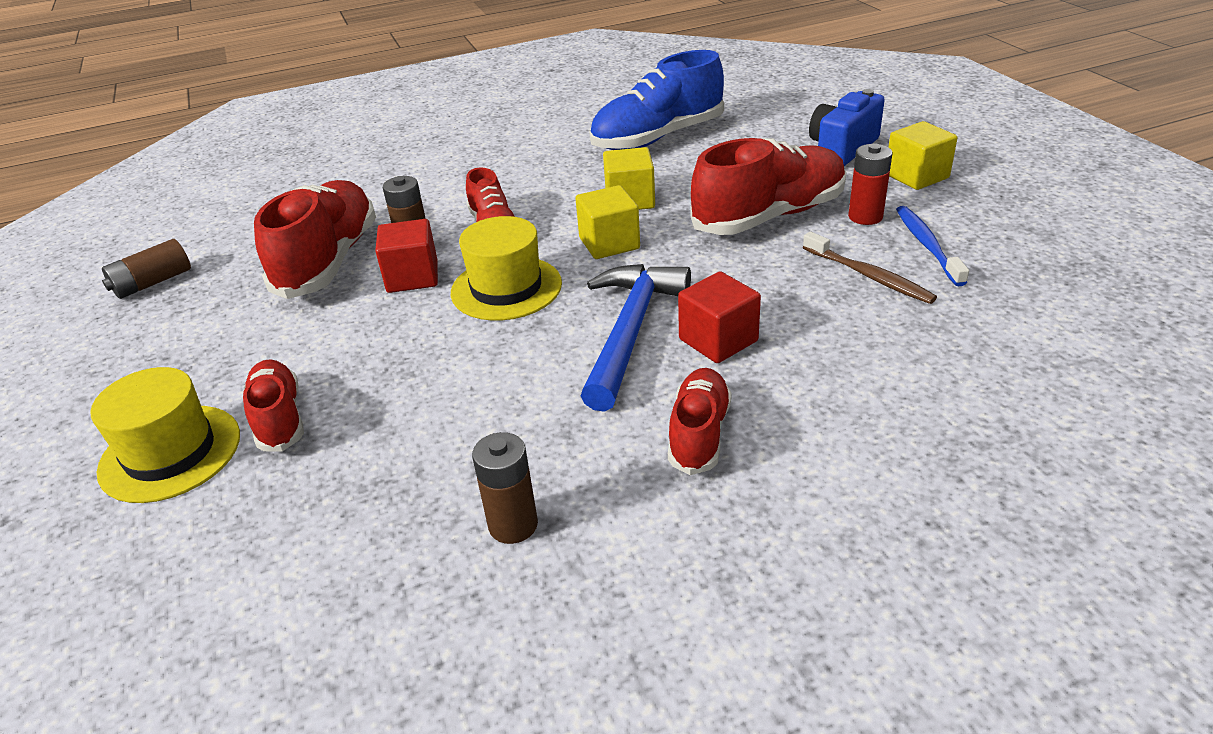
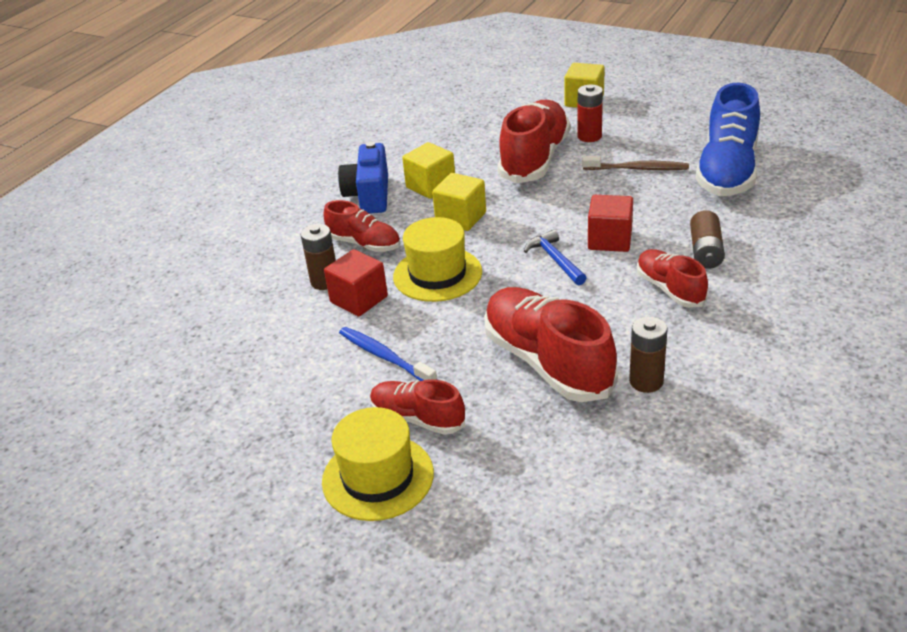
camera: 40 degrees left, 0 degrees up
brown battery [102,239,191,299] -> brown battery moved to [690,210,725,269]
red shoe [254,180,376,299] -> red shoe moved to [484,287,618,402]
blue hammer [581,264,691,412] -> blue hammer [524,230,587,285], size x0.54
blue shoe [589,50,724,150] -> blue shoe moved to [696,83,760,196]
blue camera [809,89,885,166] -> blue camera moved to [338,142,388,213]
blue toothbrush [896,206,969,286] -> blue toothbrush moved to [339,327,437,381]

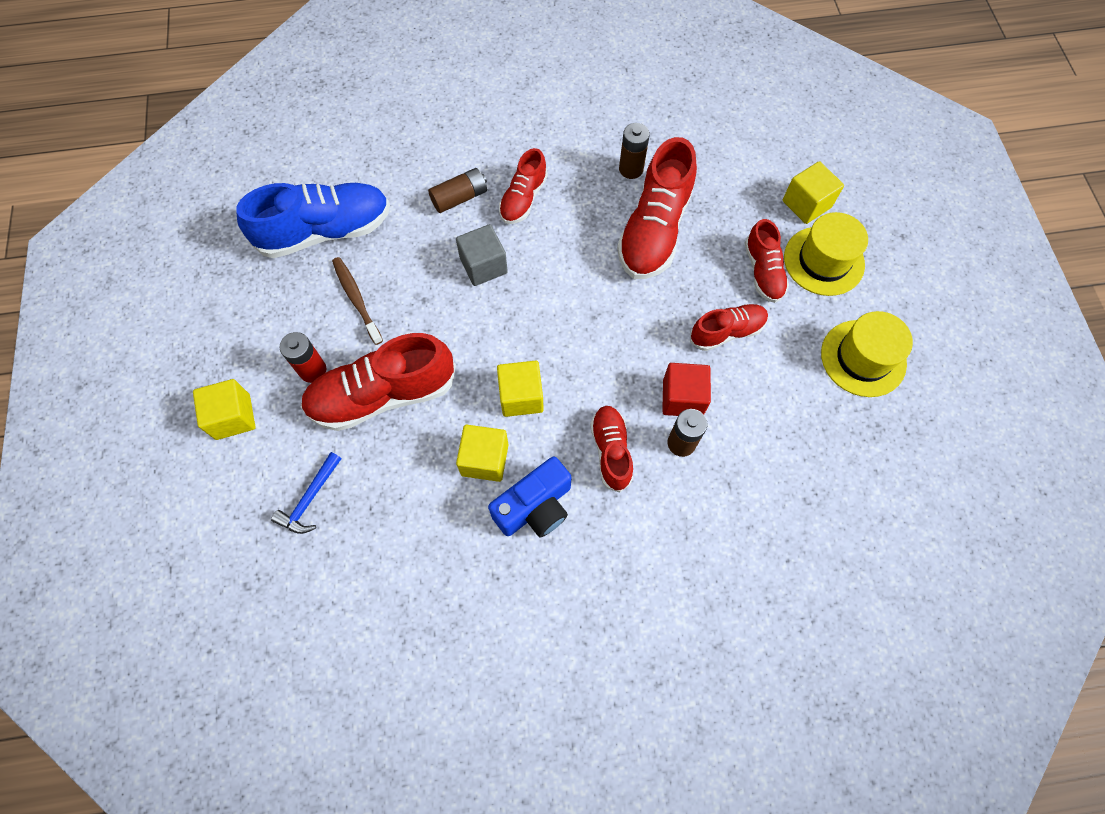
camera: 130 degrees left, 30 degrees up
blue toothbrush [339,327,437,381] -> red shoe [690,304,768,351]
yellow hat [393,217,482,302] -> yellow hat moved to [821,311,913,397]
blue hammer [524,230,587,285] -> blue hammer moved to [271,452,342,534]
red cube [588,195,633,252] -> grey cube [456,224,508,286]
none -> yellow cube [783,161,844,224]

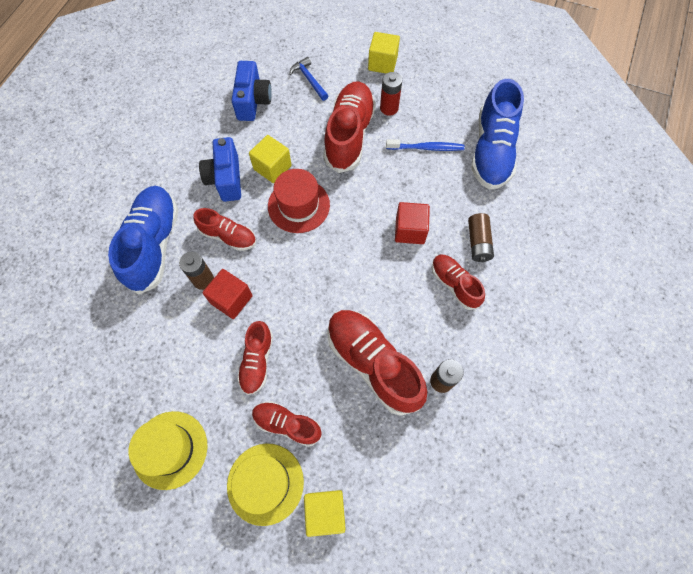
camera: 120 degrees right, 0 degrees up
brown toothbrush [332,257,383,345] -> blue toothbrush [386,139,465,151]
grey cube [456,224,508,286] -> red cube [395,202,430,244]
yellow cube [497,361,544,417] -> red hat [268,169,330,233]
none -> blue shoe [108,186,179,295]
none -> blue camera [231,61,272,121]

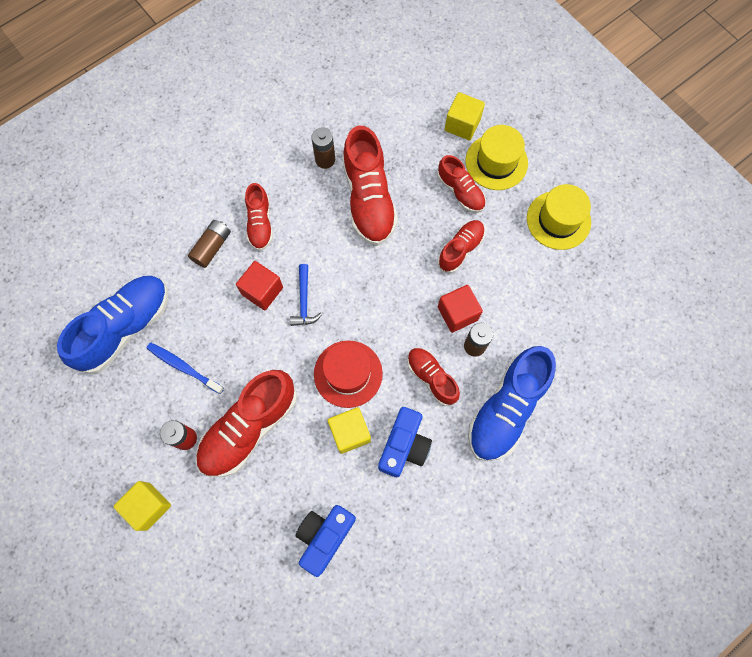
camera: 150 degrees left, 5 degrees up
blue hammer [290,57,328,101] -> blue hammer moved to [290,264,322,326]

